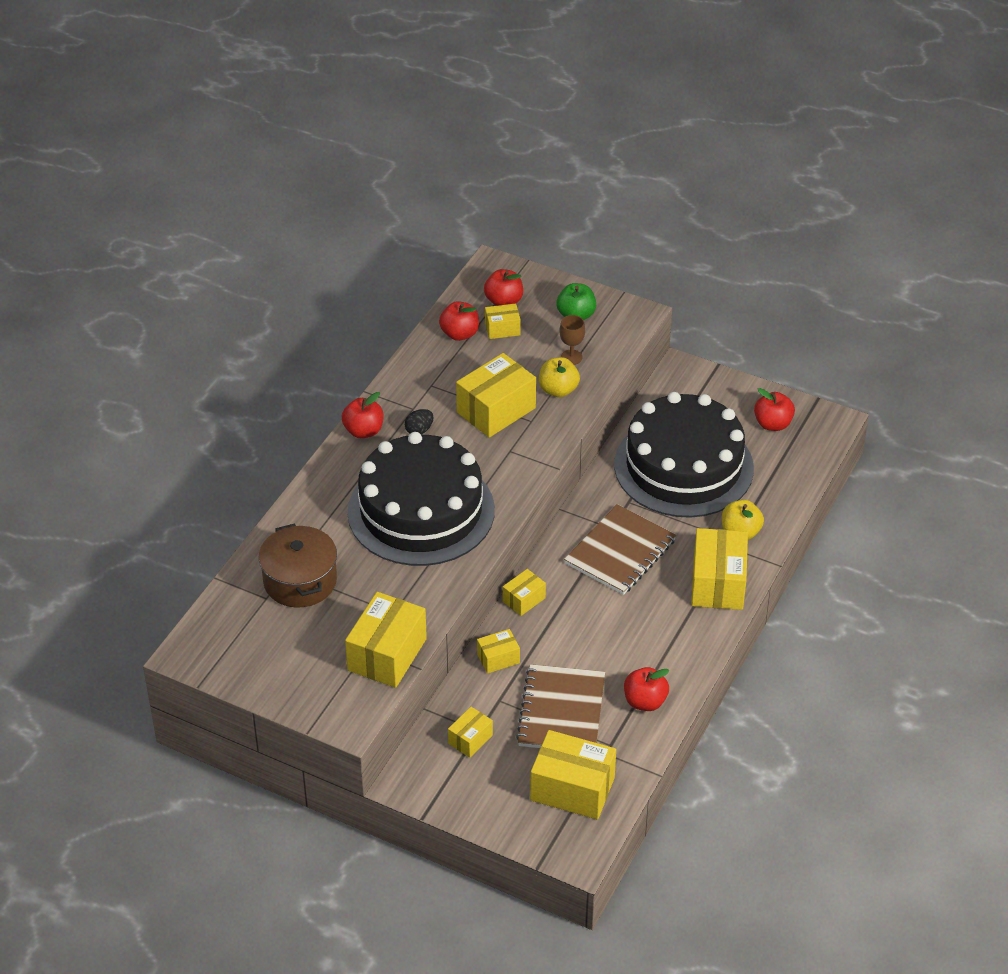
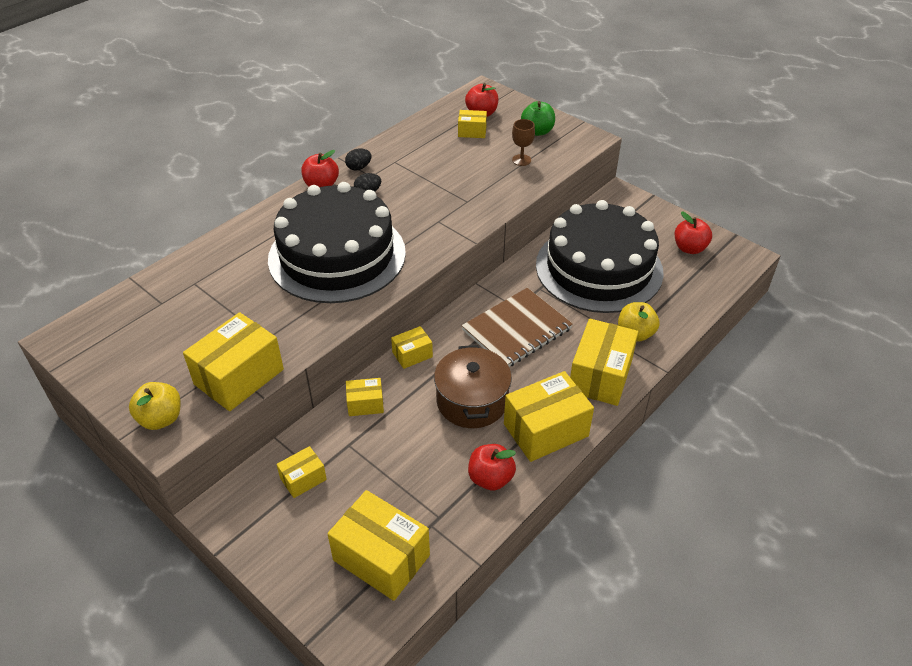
camera: 15 degrees right, 0 degrees up
brown pot [259,524,337,608] -> brown pot moved to [434,345,512,428]
red apple [439,301,479,341] -> none
yellow box [456,353,536,438] -> yellow box moved to [504,371,594,462]
brown notebook [516,664,605,748] -> none
yellow apple [539,357,580,397] -> yellow apple moved to [129,382,180,430]
none -> black egg [345,148,371,171]

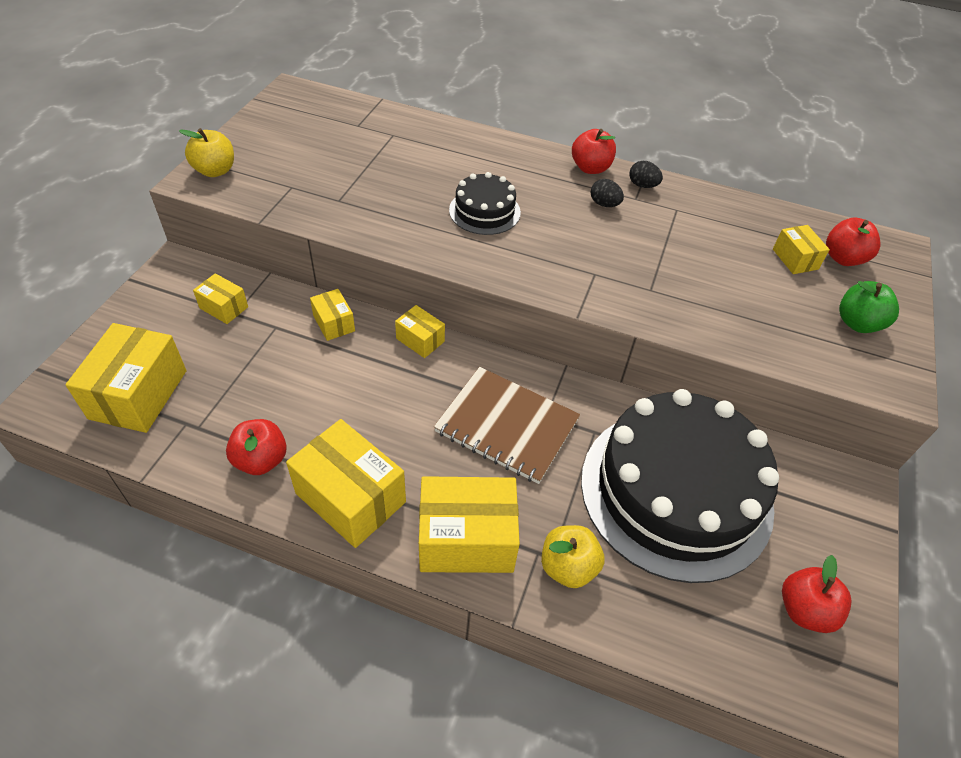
camera: 65 degrees right, 5 degrees up
yellow box [183,312,284,411] -> none
black cake [268,182,406,303] -> black cake [449,172,521,235], size x0.45
brown pot [434,345,512,428] -> none
brown goblet [512,119,535,166] -> none

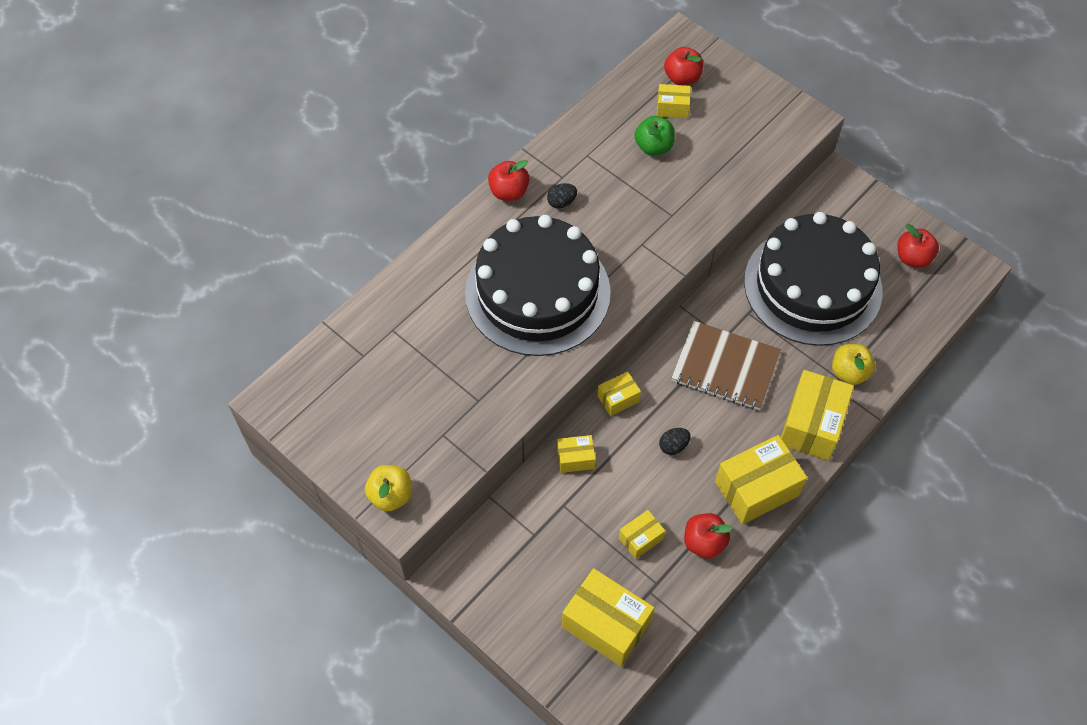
camera: 65 degrees left, 10 degrees up
yellow box [193,273,248,324] -> yellow box moved to [619,510,665,559]
brown notebook [434,367,580,484] -> brown notebook turned 60 degrees clockwise [671,321,781,410]
black cake [449,172,521,235] -> black cake [465,215,611,356], size x2.22
black egg [629,161,663,188] -> black egg moved to [659,428,690,455]
green apple [839,281,899,333] -> green apple moved to [635,116,675,156]

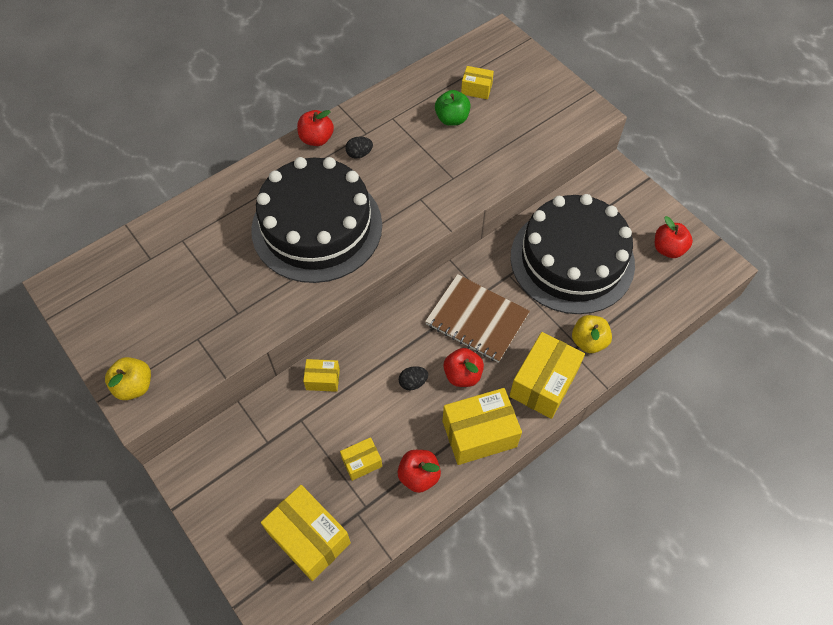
camera: 10 degrees right, 0 degrees up
yellow box [597,371,641,416] -> none
red apple [664,47,703,85] -> red apple moved to [443,348,484,387]

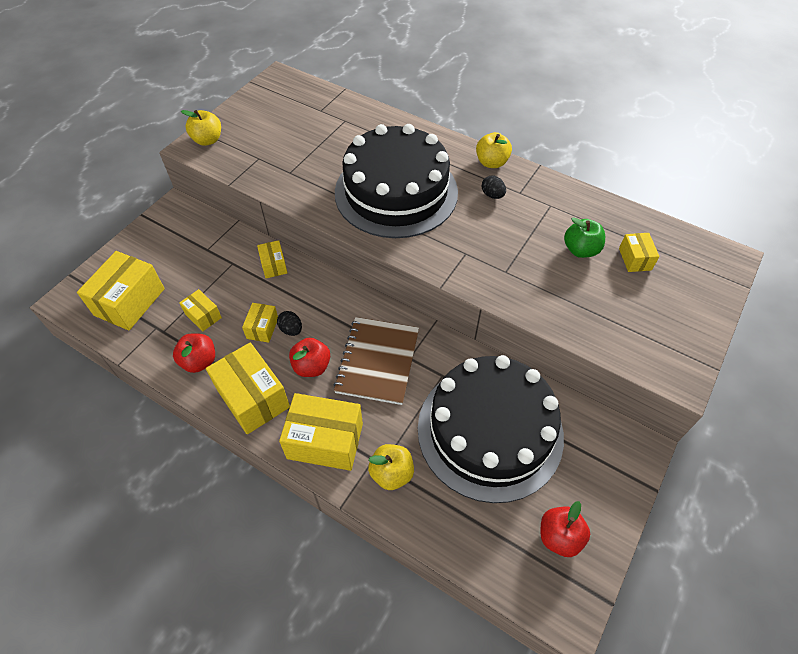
camera: 70 degrees right, 5 degrees down
red apple [297,110,334,146] -> yellow apple [476,132,512,168]
none -> yellow box [242,303,278,343]

